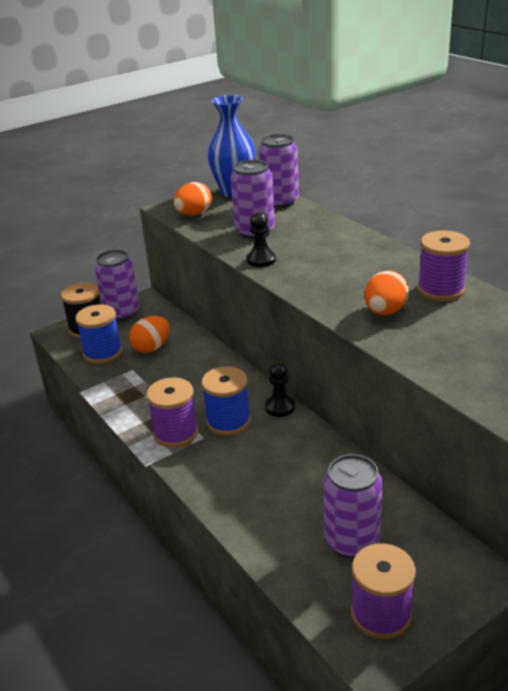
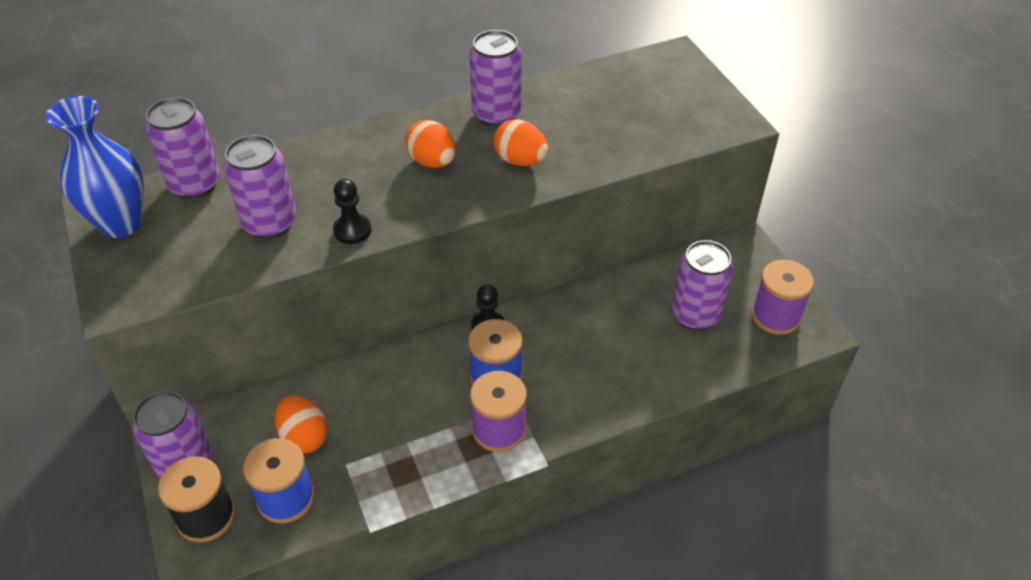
camera: 80 degrees left, 15 degrees up
orange egg [174,182,212,216] -> orange egg moved to [405,120,456,168]
purple spool [417,231,470,301] -> purple can [469,30,522,127]

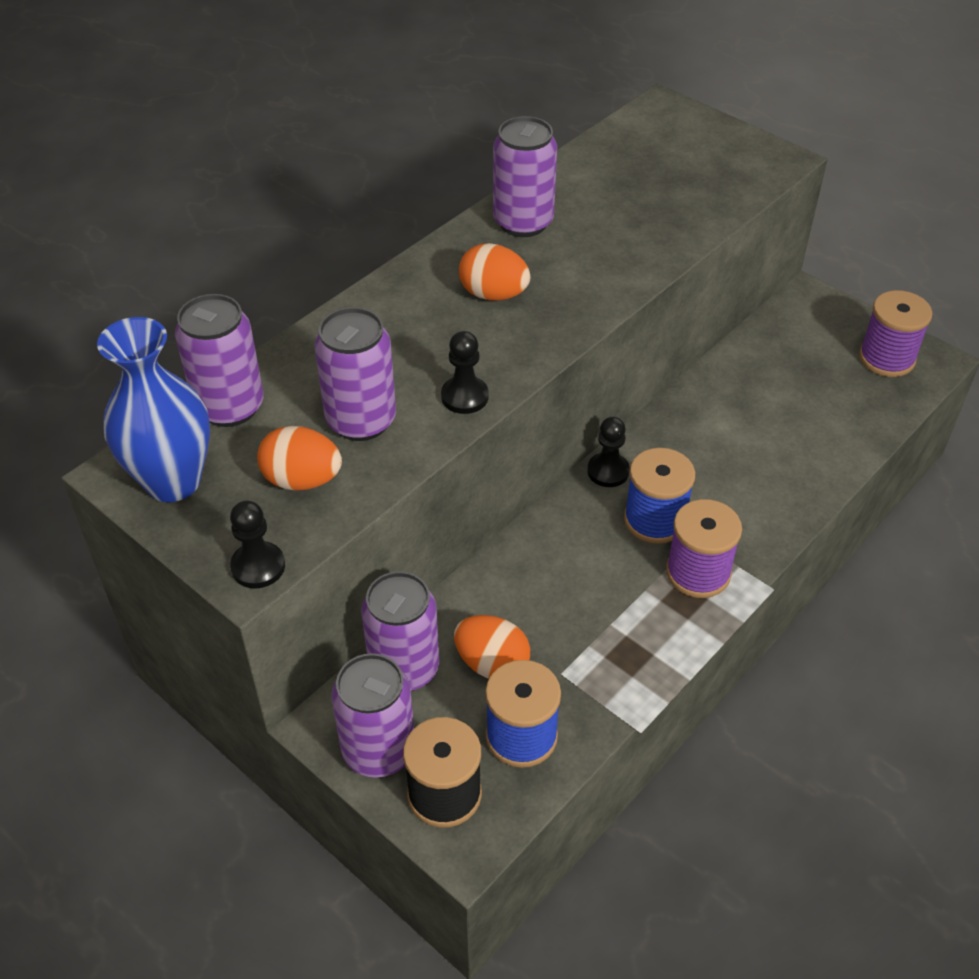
camera: 25 degrees left, 0 degrees up
orange egg [493,119,548,166] -> orange egg moved to [257,426,342,491]
purple can [672,240,733,330] -> purple can moved to [362,571,439,691]
none -> black pawn [230,501,285,588]

